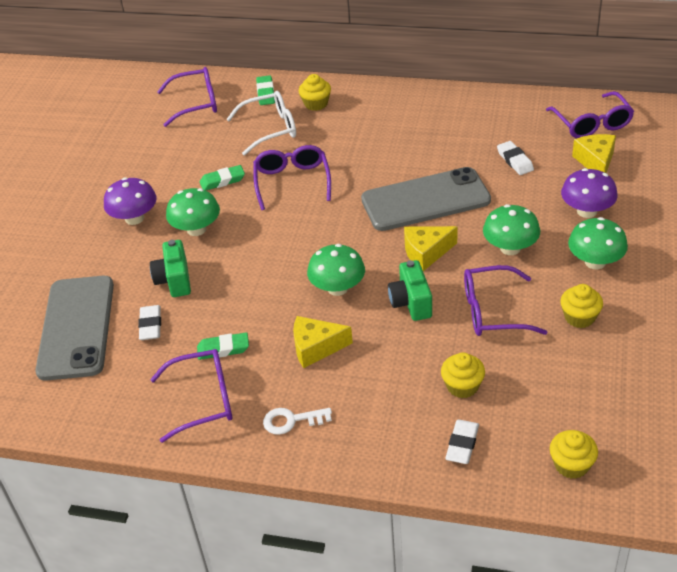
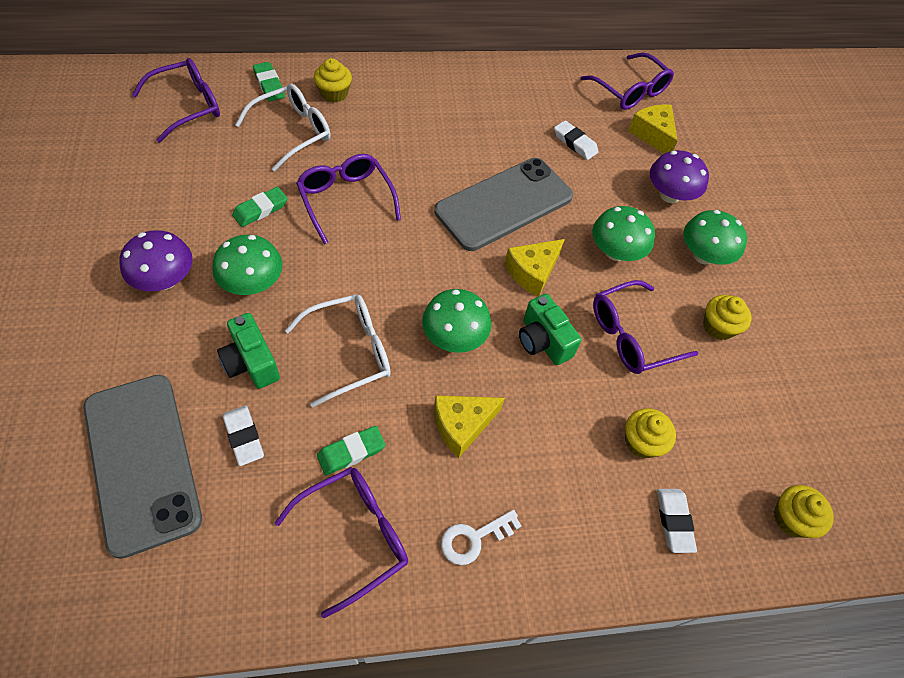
camera: 30 degrees left, 15 degrees up
none -> white glasses [285,295,391,408]

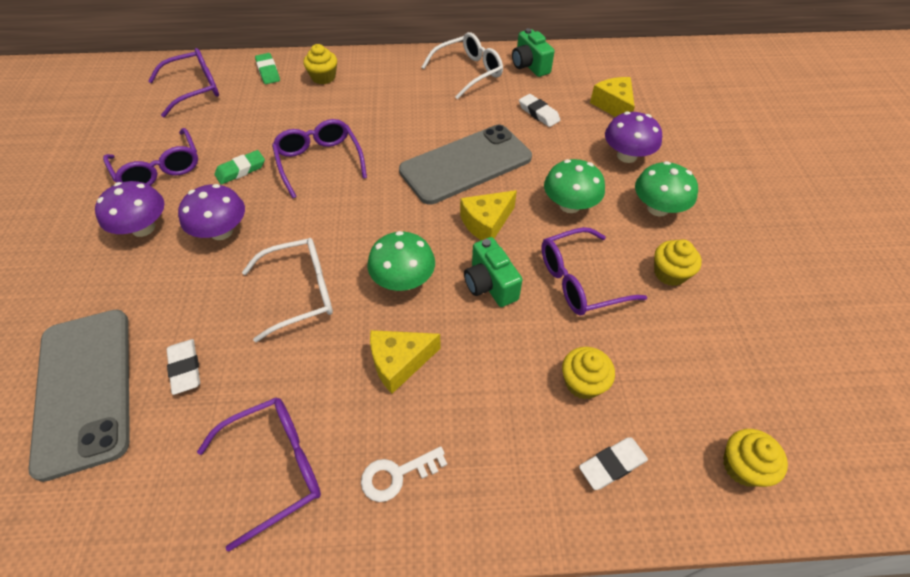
camera: 10 degrees right, 5 degrees down
green mushroom [212,235,283,295] -> purple mushroom [178,184,245,240]
green camera [217,313,280,389] -> green camera moved to [512,28,555,77]
white glasses [235,83,331,172] -> white glasses moved to [422,32,503,99]
green eraser [317,426,385,475] -> none
purple glasses [580,53,674,110] -> purple glasses moved to [103,128,198,186]
white eraser [657,489,697,553] -> white eraser turned 60 degrees clockwise [579,437,648,490]

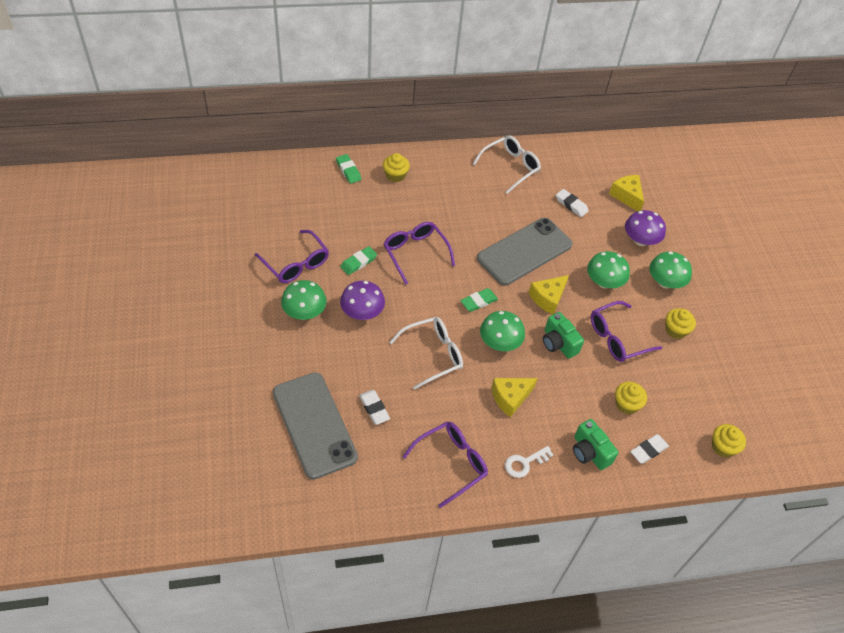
camera: 10 degrees left, 0 degrees up
purple mushroom [95,181,165,237] -> green mushroom [281,280,326,320]
purple glasses [148,48,219,117] -> none
green camera [512,28,555,77] -> green camera moved to [573,419,619,470]
none -> green eraser [460,288,498,312]

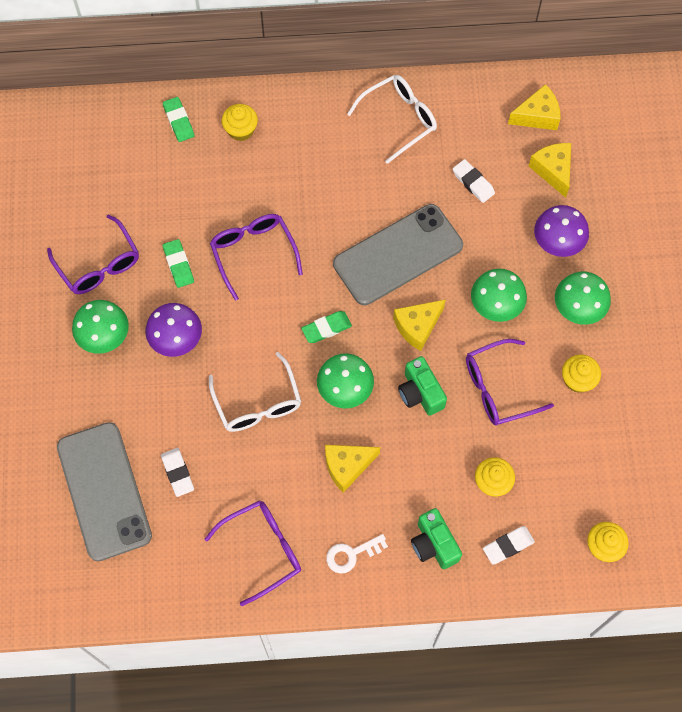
camera: 10 degrees right, 15 degrees up
green eraser [340,246,377,275] -> green eraser turned 75 degrees counterclockwise [163,239,194,288]
white glasses [389,317,463,390] -> white glasses turned 90 degrees clockwise [209,352,301,432]
none -> yellow cheese [508,84,560,130]

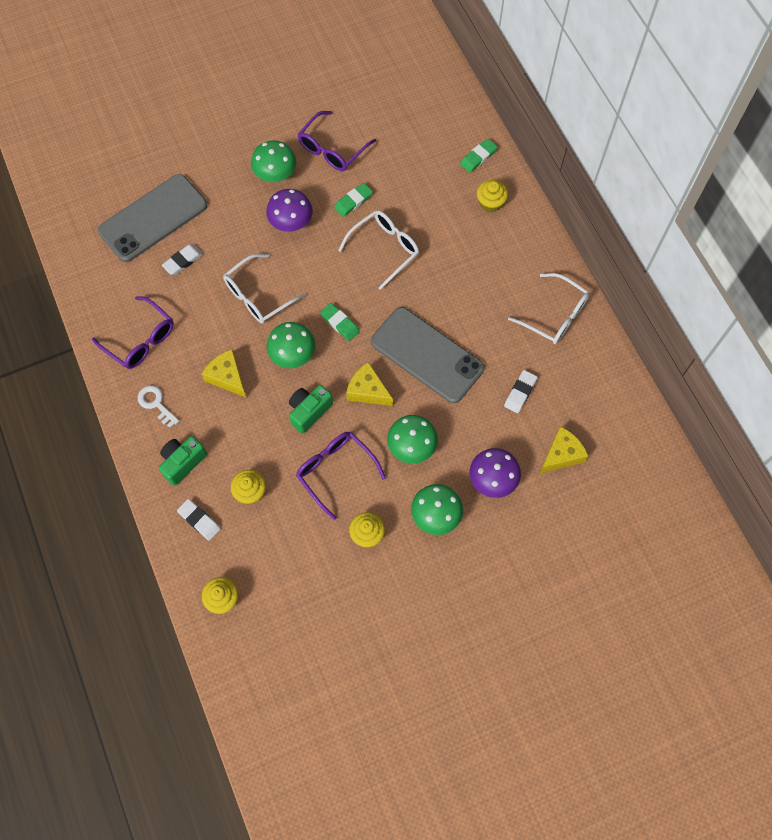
camera: 70 degrees right, 0 degrees up
purple glasses [210,214,303,301] -> white glasses [338,210,419,290]
yellow cheese [508,84,560,130] -> none

